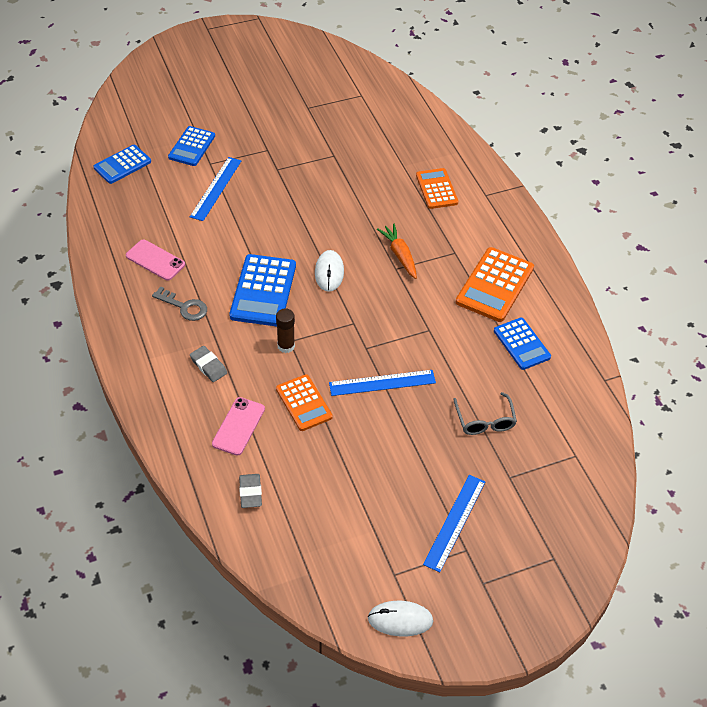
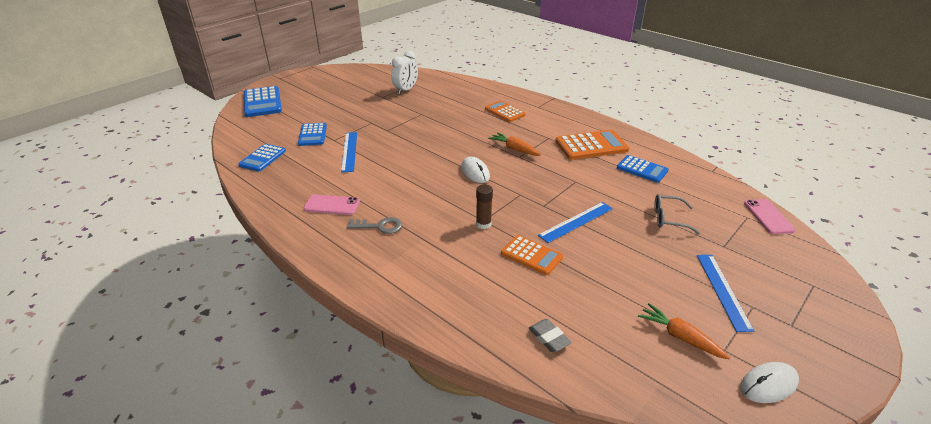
camera: 25 degrees left, 15 degrees down
grey eraser [190,346,227,382] -> none
pink phone [212,397,265,456] -> pink phone moved to [744,199,795,234]
blue calculator [229,254,296,326] -> blue calculator moved to [244,86,282,117]
grey glasses [453,392,517,435] -> grey glasses turned 135 degrees clockwise [654,194,700,235]
orange calculator [456,247,534,322] -> orange calculator turned 105 degrees counterclockwise [555,130,629,160]
none -> white clock [391,51,418,94]
none -> orange carrot [638,303,730,359]

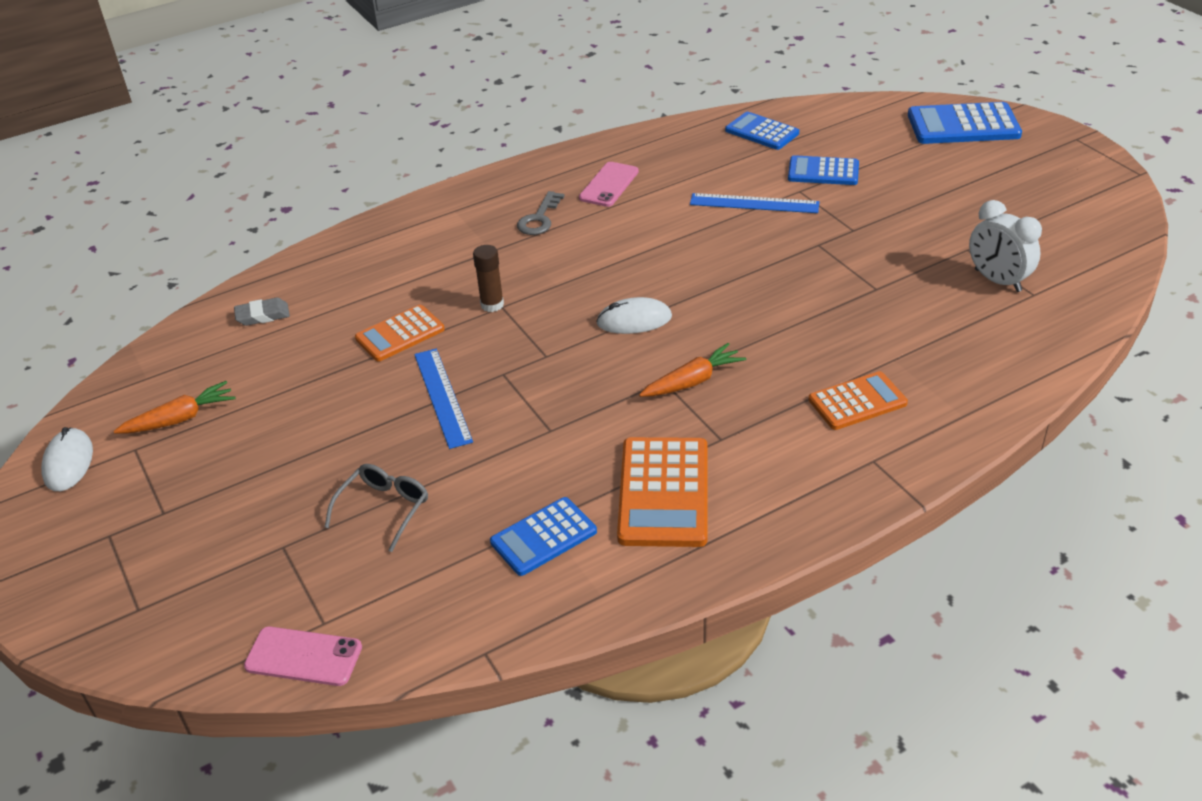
camera: 110 degrees right, 5 degrees up
blue ruler [697,255,754,332] -> none

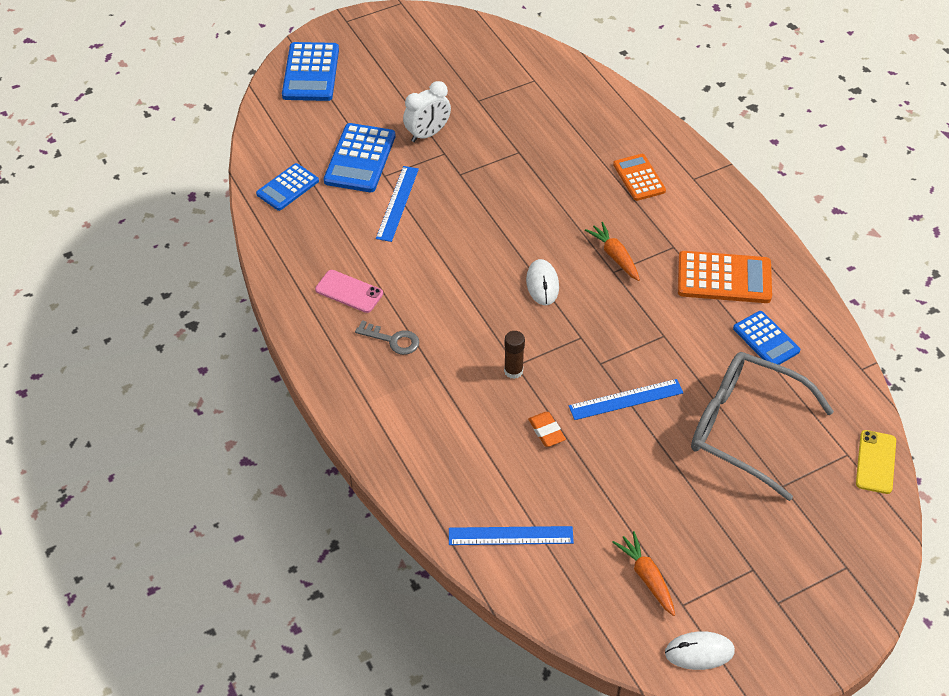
camera: 90 degrees left, 10 degrees up
grey eraser [234,298,290,326] -> blue ruler [449,526,574,545]
pink phone [244,626,362,686] -> yellow phone [856,430,896,494]
grey glasses [324,464,428,552] -> grey glasses [691,352,834,501], size x2.14
orange calculator [355,305,445,361] -> orange eraser [528,412,566,447]
blue calculator [788,155,859,185] -> blue calculator [324,123,395,192], size x1.54
white clock [969,200,1042,292] -> white clock moved to [403,81,451,142]

